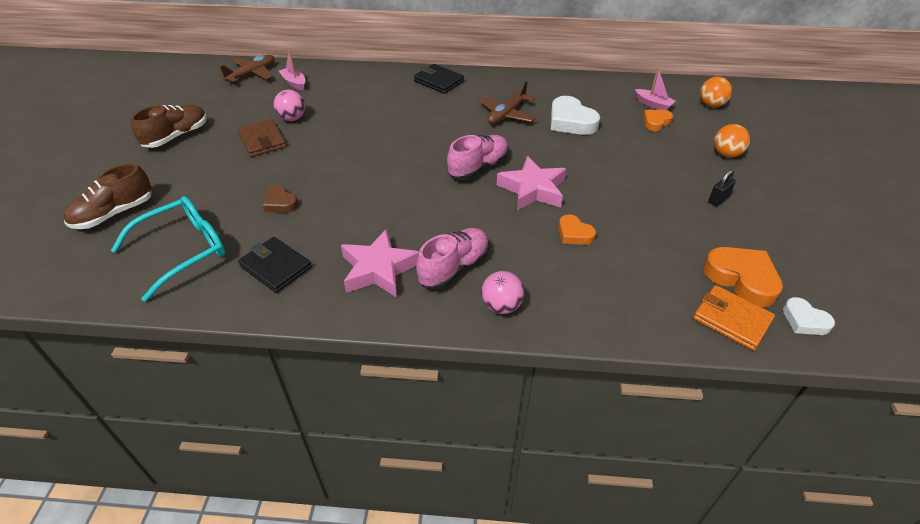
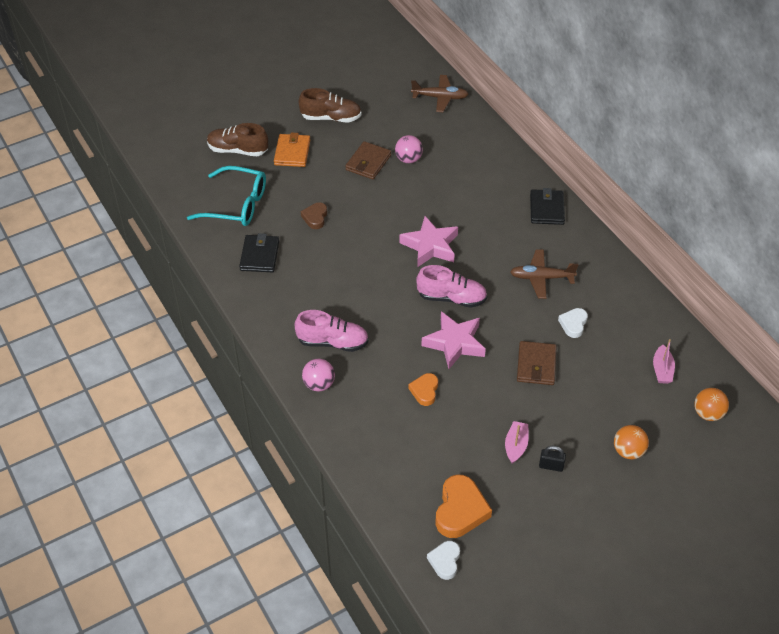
camera: 55 degrees right, 5 degrees up
pink boat [279,50,305,90] -> pink boat moved to [505,421,529,464]
pink star [341,229,419,298] -> pink star moved to [400,216,458,267]
white heart [551,96,600,135] -> white heart [558,308,588,338], size x0.58
orange heart [643,110,673,131] -> none
orange wallet [693,285,775,351] -> orange wallet moved to [274,132,310,167]
none -> brown wallet [517,341,556,385]

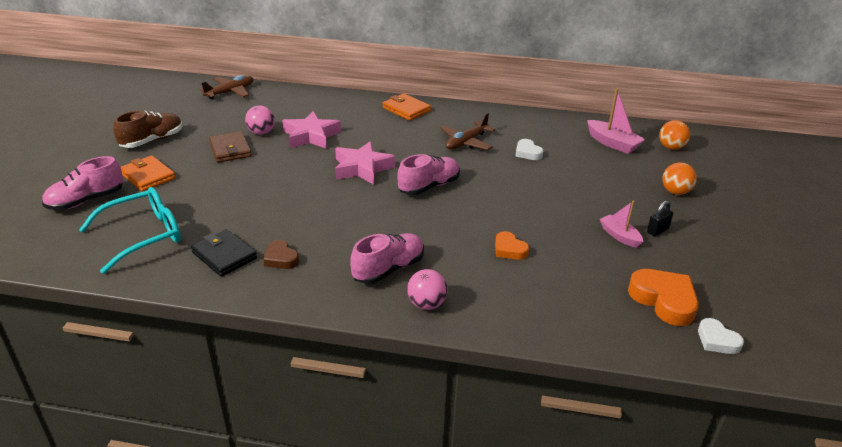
camera: 50 degrees left, 15 degrees down
brown shoe [207,123,268,156] -> pink shoe [42,156,123,210]
brown heart [301,202,327,229] -> brown heart moved to [263,240,299,269]
pink star [421,311,486,369] -> pink star moved to [282,111,341,149]
brown wallet [517,341,556,385] -> none
black wallet [530,188,565,225] -> orange wallet [383,93,431,121]
pink boat [653,339,675,384] -> pink boat [587,88,645,154], size x1.51

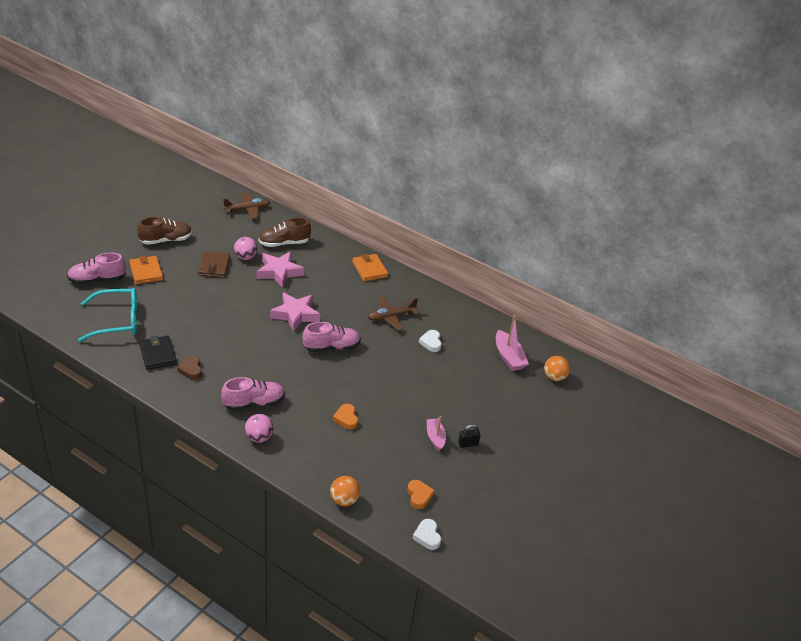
camera: 20 degrees right, 5 degrees up
orange heart [628,269,699,326] -> orange heart [407,480,435,509], size x0.58
orange ball [662,162,697,195] -> orange ball moved to [330,476,360,506]
none -> brown shoe [258,217,311,247]

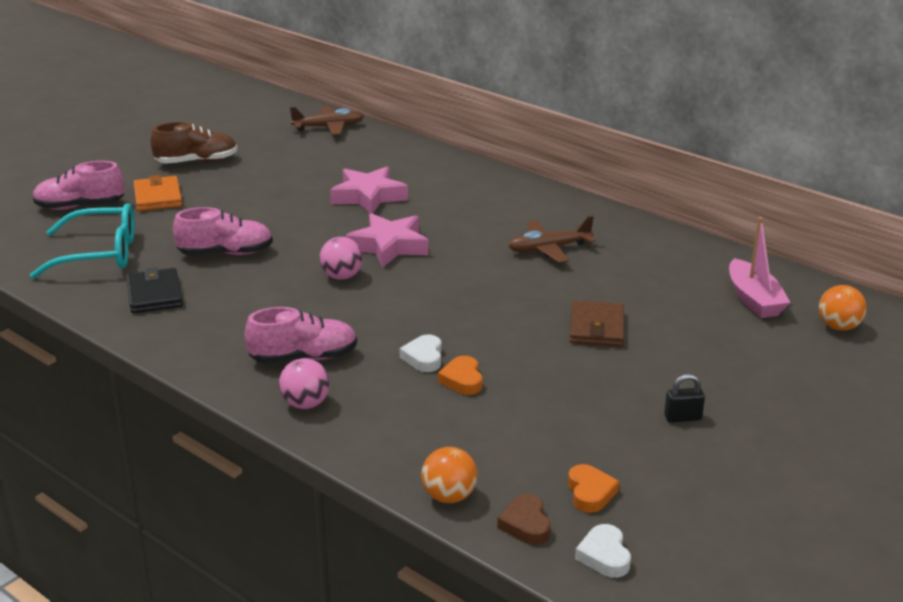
camera: 10 degrees right, 10 degrees down
brown heart [177,356,202,380] -> brown heart moved to [497,494,551,545]
brown wallet [198,251,230,278] -> brown wallet moved to [570,300,624,347]
pink ball [234,237,257,260] -> pink ball moved to [319,237,363,280]
brown shoe [258,217,311,247] -> none
pink shoe [303,322,361,352] -> pink shoe moved to [173,207,273,255]
orange wallet [352,254,388,282] -> none
white heart [419,330,442,352] -> white heart moved to [400,334,441,372]
pink boat [427,416,446,451] -> none

